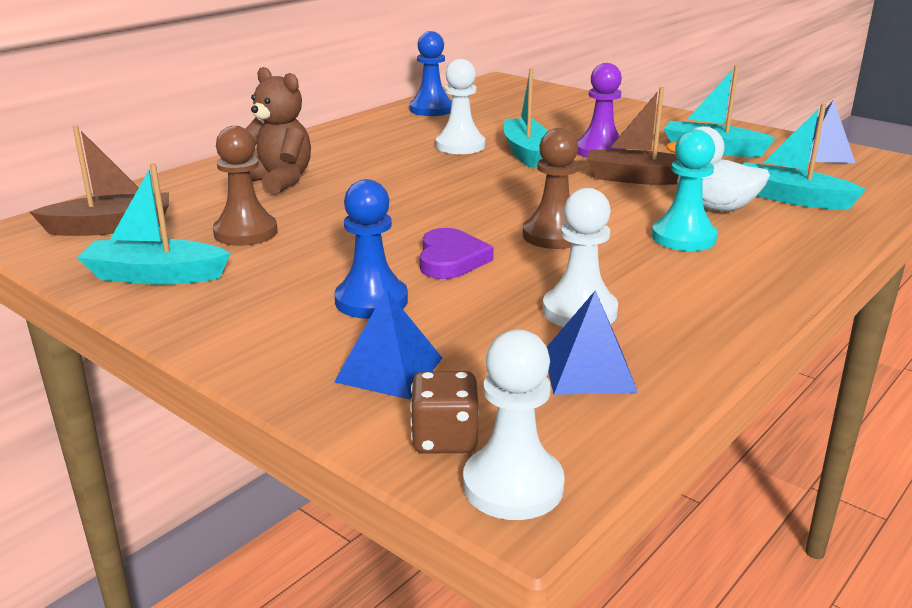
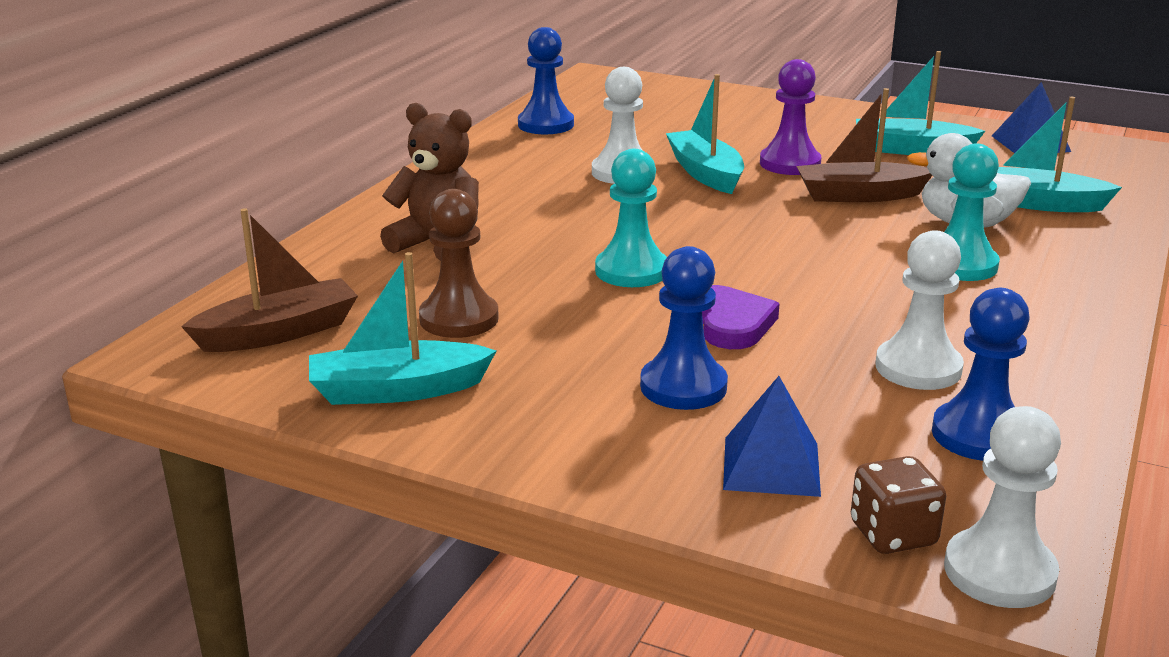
camera: 15 degrees left, 0 degrees up
brown pawn [523,128,578,249] -> none
blue pyramid [547,290,638,395] -> blue pawn [932,288,1029,461]
none -> turquoise pawn [595,149,667,287]

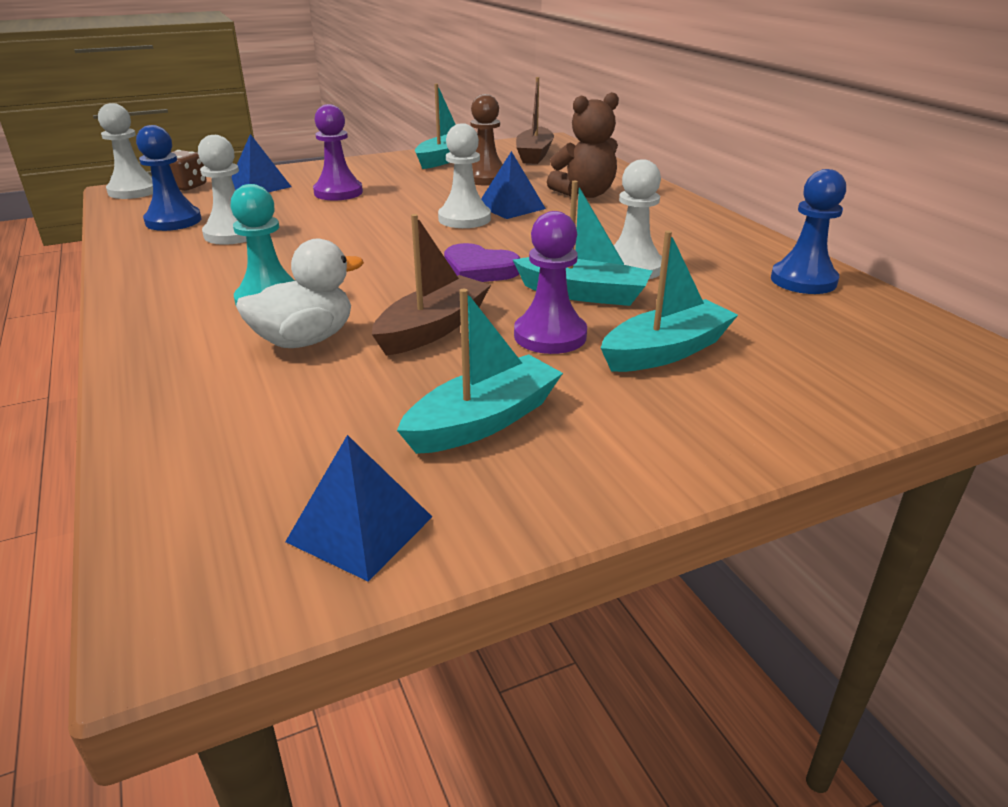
camera: 130 degrees right, 5 degrees up
turquoise pawn [595,149,667,287] -> white pawn [438,123,491,228]
blue pawn [640,246,728,410] -> purple pawn [313,104,363,201]
purple heart [702,285,780,349] -> purple heart moved to [444,243,520,282]
turquoise boat [997,97,1122,212] -> turquoise boat moved to [601,231,738,372]
none -> blue pyramid [481,151,546,219]

